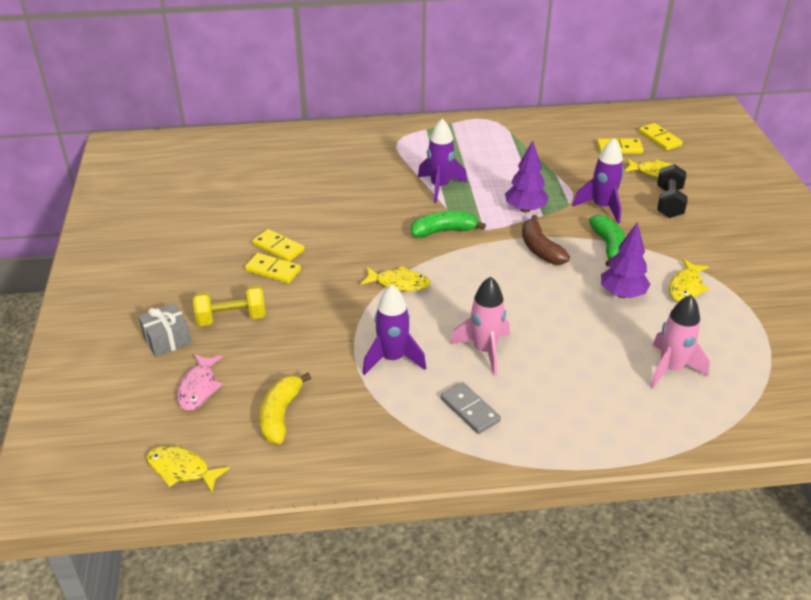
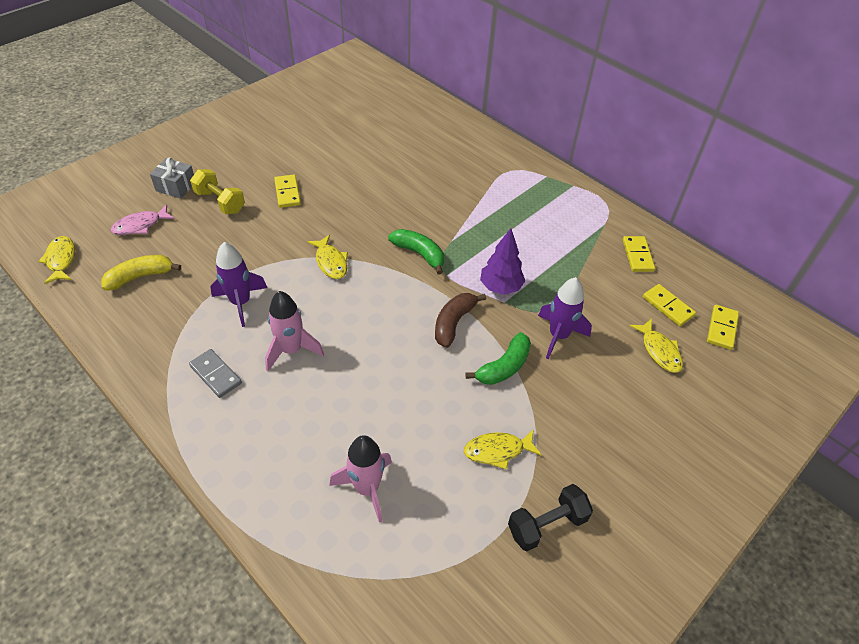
camera: 50 degrees right, 10 degrees up
yellow domino [252,229,305,262] -> yellow domino moved to [623,236,655,272]
purple rocket [418,119,467,203] -> none
grey domino [441,382,501,434] -> grey domino turned 60 degrees counterclockwise [189,349,242,398]
purple tree [601,222,650,298] -> none
black dumbbell [657,164,688,218] -> black dumbbell moved to [508,484,593,551]

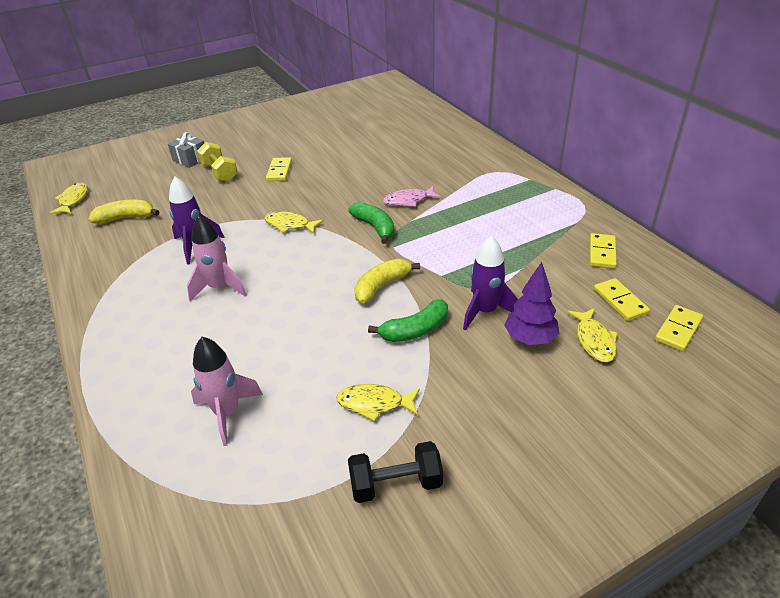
camera: 20 degrees right, 10 degrees down
pink fish [111,204,175,235] -> pink fish moved to [383,186,441,207]
grey domino [189,349,242,398] -> none
yellow fish [307,235,348,279] -> yellow fish turned 120 degrees clockwise [265,212,324,234]
brown banana [435,293,486,348] -> yellow banana [354,259,420,304]
purple tree [480,228,525,295] -> purple tree moved to [504,262,559,345]

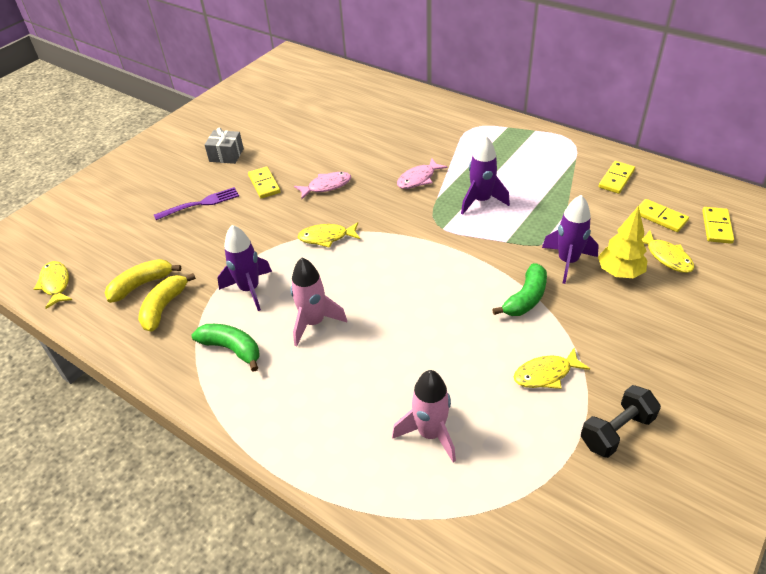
camera: 25 degrees left, 5 degrees up
grey gift [168,132,204,168] -> grey gift moved to [205,128,244,164]
yellow dumbbell [197,142,238,182] -> purple fork [154,187,239,220]
green banana [349,202,395,244] -> green banana moved to [191,324,260,372]
yellow banana [354,259,420,304] -> yellow banana moved to [138,273,196,331]
purple tree [504,262,559,345] -> yellow tree [598,206,648,278]
yellow domino [590,233,617,268] -> yellow domino turned 45 degrees clockwise [599,161,635,194]
none -> pink fish [294,172,351,199]
none -> purple rocket [461,136,510,215]

